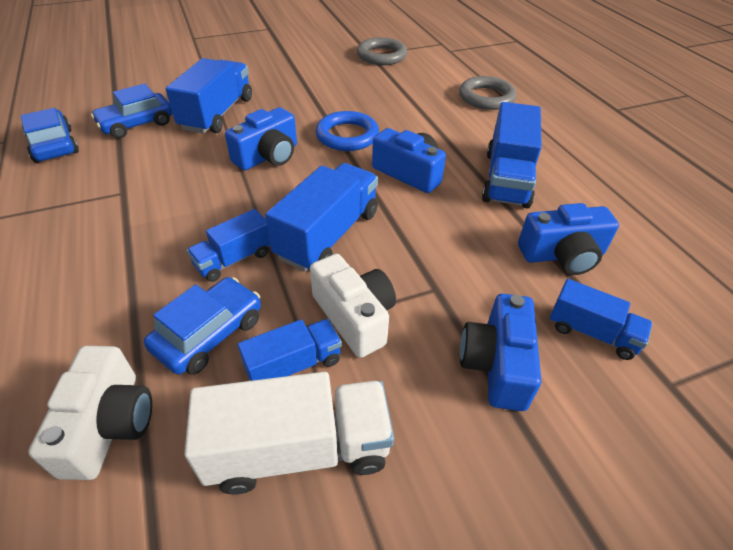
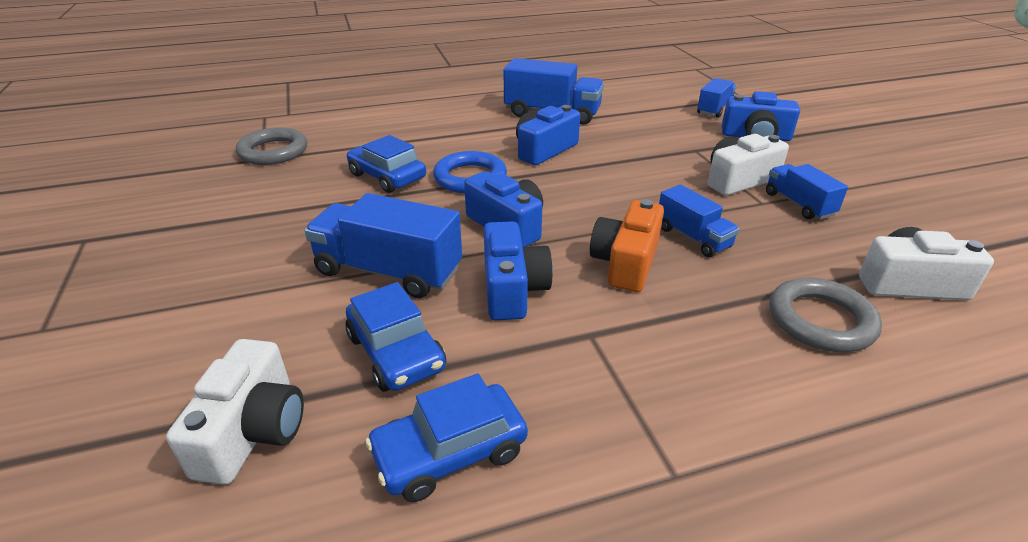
camera: 85 degrees left, 10 degrees down
blue car [144,277,261,375] -> blue car moved to [347,135,426,193]
white truck [184,372,394,495] -> none
blue truck [265,163,378,272] -> none
grey ring [459,76,516,110] -> grey ring moved to [770,278,882,352]
blue camera [518,203,619,275] -> blue camera moved to [484,221,553,320]
none -> white camera [166,339,304,485]
none -> orange camera [590,199,664,292]

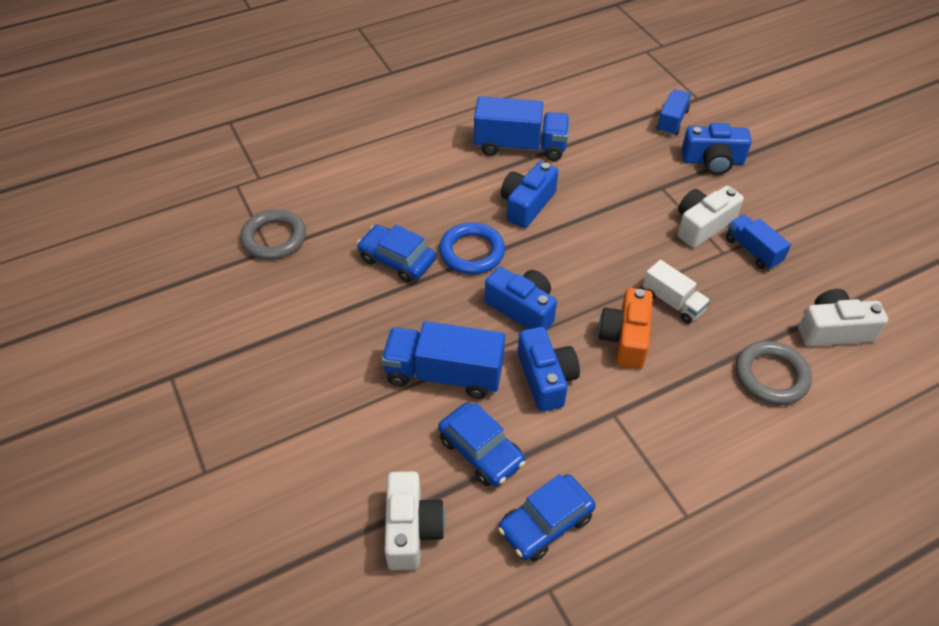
camera: 10 degrees left, 15 degrees up
blue truck [659,185,740,257] -> white truck [643,260,710,324]

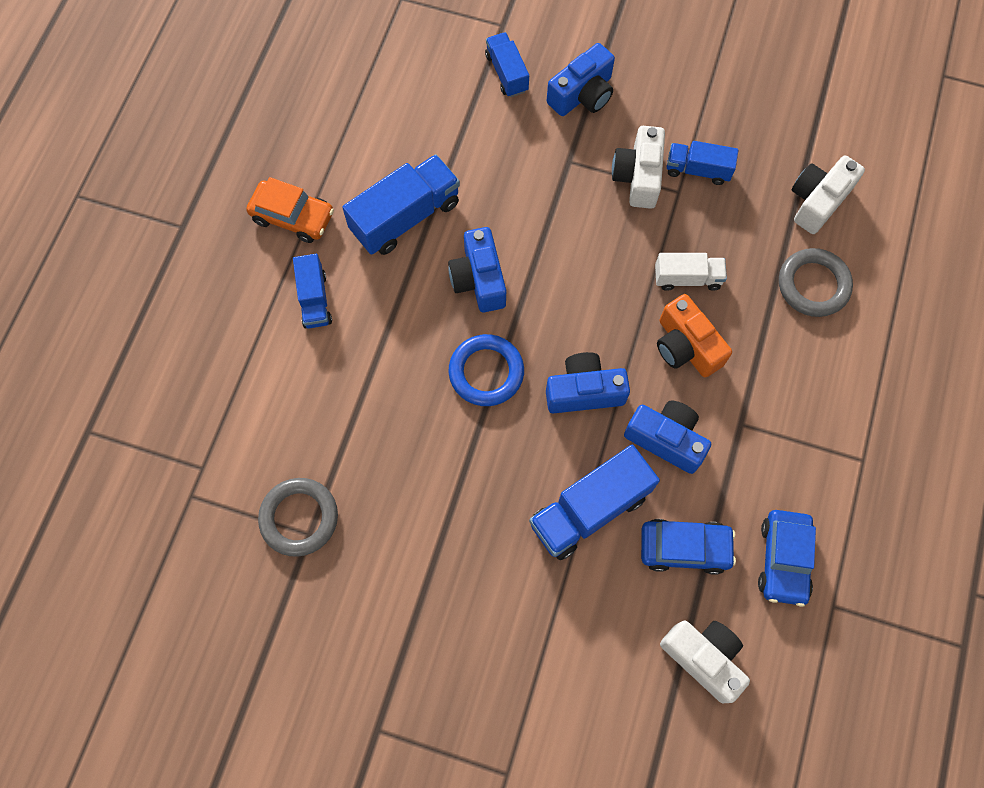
camera: 45 degrees left, 20 degrees up
blue car [357,225,436,283] -> none
none -> orange car [246,177,334,243]
none -> blue truck [293,254,332,328]

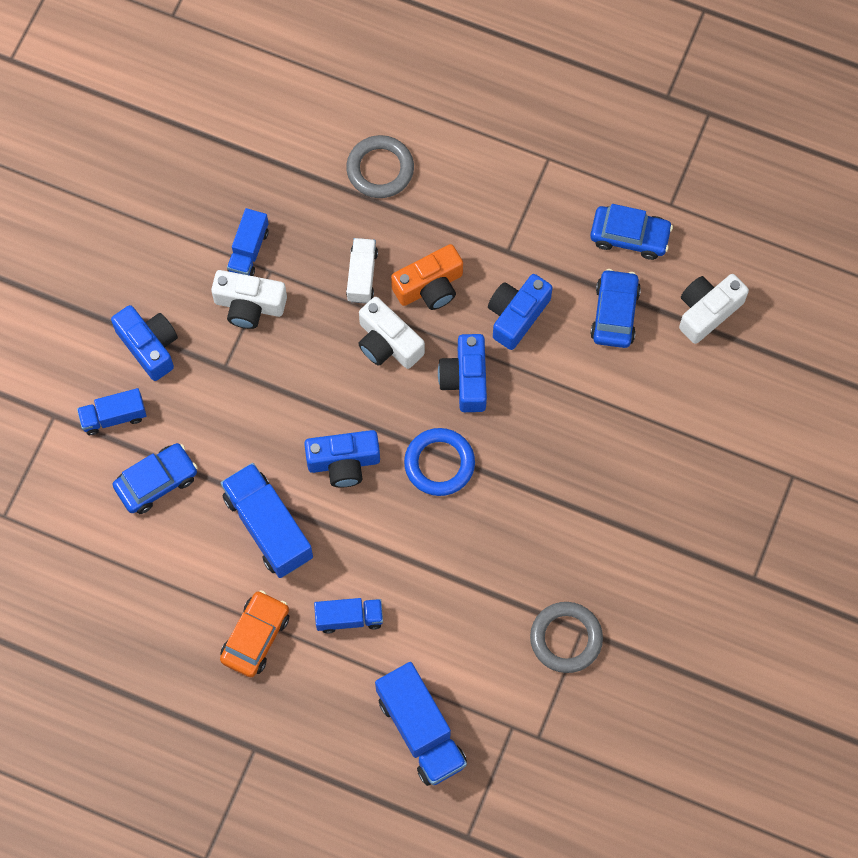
camera: 85 degrees left, 0 degrees up
blue truck [529,445,660,560] -> blue truck moved to [375,662,467,786]
white camera [792,156,865,234] -> white camera moved to [358,297,425,369]
none -> blue car [113,443,198,514]

